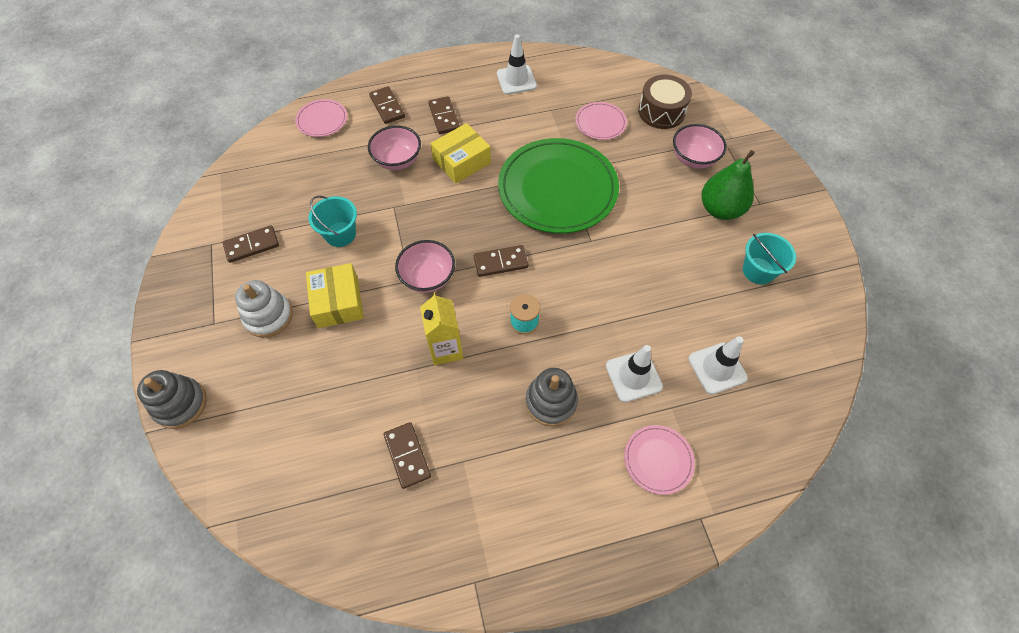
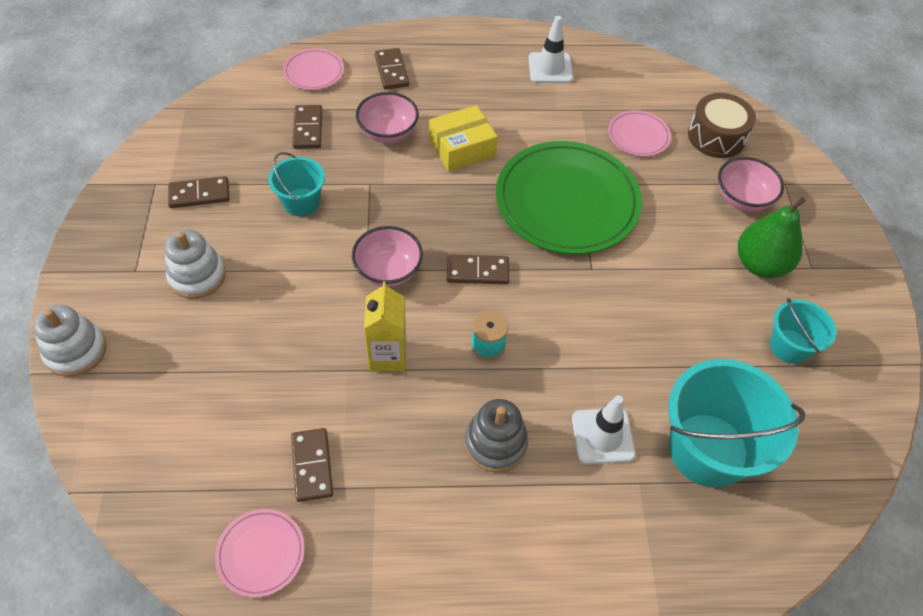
camera: 10 degrees right, 5 degrees down
grey stacking toy [137,370,207,429] -> white stacking toy [33,305,107,377]
yellow box [306,263,364,328] -> none
brown domino [428,96,460,134] -> brown domino moved to [292,105,322,149]
pink plate [624,425,695,495] -> pink plate moved to [215,509,305,597]
white traffic cone [688,336,748,395] -> turquoise bucket [668,359,805,488]

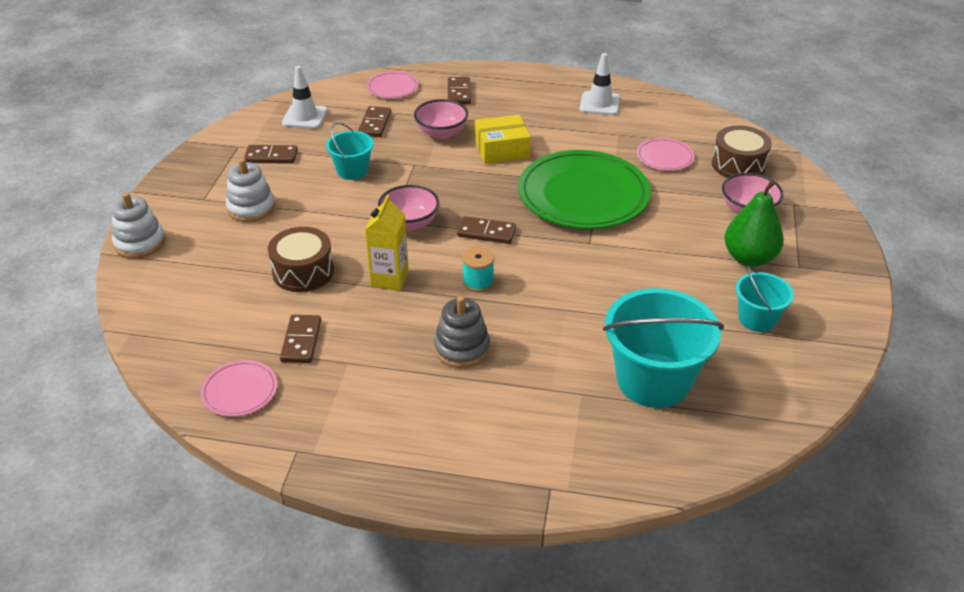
camera: 15 degrees right, 15 degrees down
white traffic cone [572,395,635,464] -> white traffic cone moved to [282,66,327,129]
none -> brown drum [268,227,334,292]

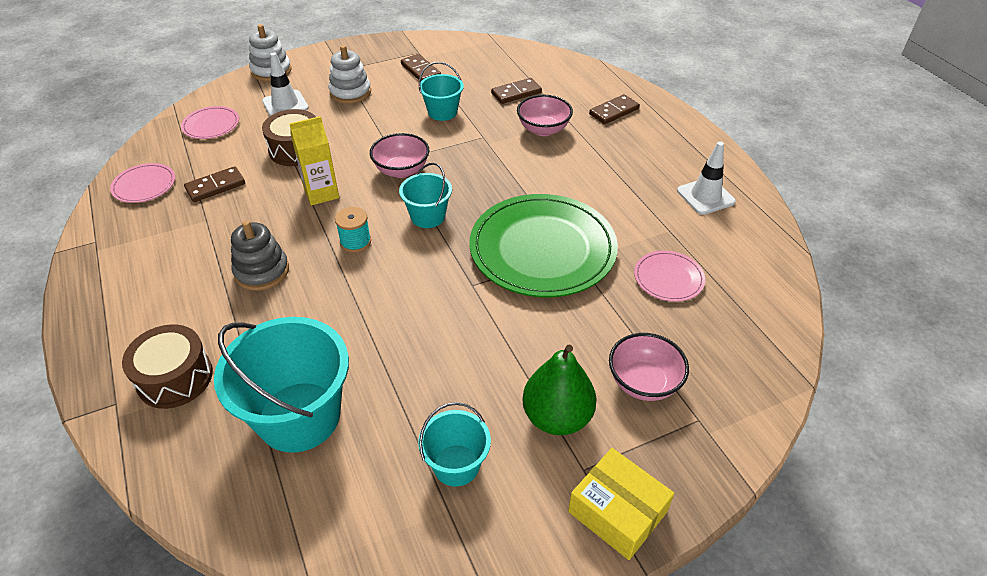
camera: 55 degrees right, 5 degrees up
white traffic cone [282,66,327,129] -> white traffic cone moved to [262,52,309,116]
pink plate [367,71,419,98] -> pink plate moved to [181,106,239,139]
brown domino [457,216,516,244] -> turquoise bucket [399,163,452,228]
yellow box [475,115,531,164] -> yellow box moved to [568,448,674,560]
brown drum [712,125,772,178] -> brown drum moved to [122,324,213,409]

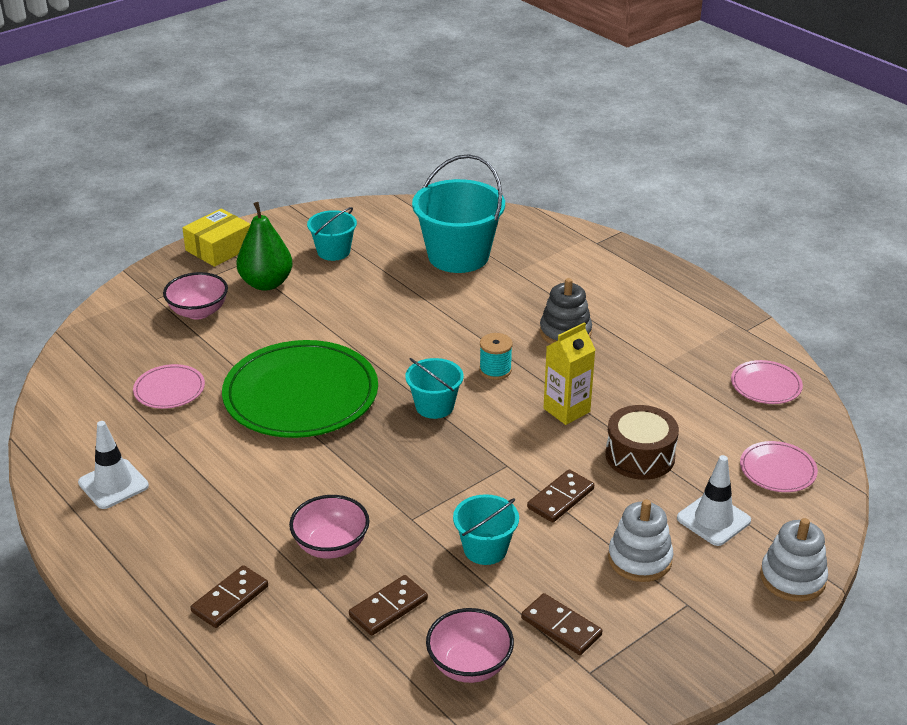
camera: 165 degrees right, 10 degrees down
brown drum [122,324,213,409] -> none
brown domino [184,166,245,202] -> brown domino moved to [527,469,594,523]
pink bowl [370,133,429,178] -> pink bowl moved to [426,608,514,683]
yellow box [568,448,674,560] -> yellow box turned 75 degrees counterclockwise [182,209,250,267]

